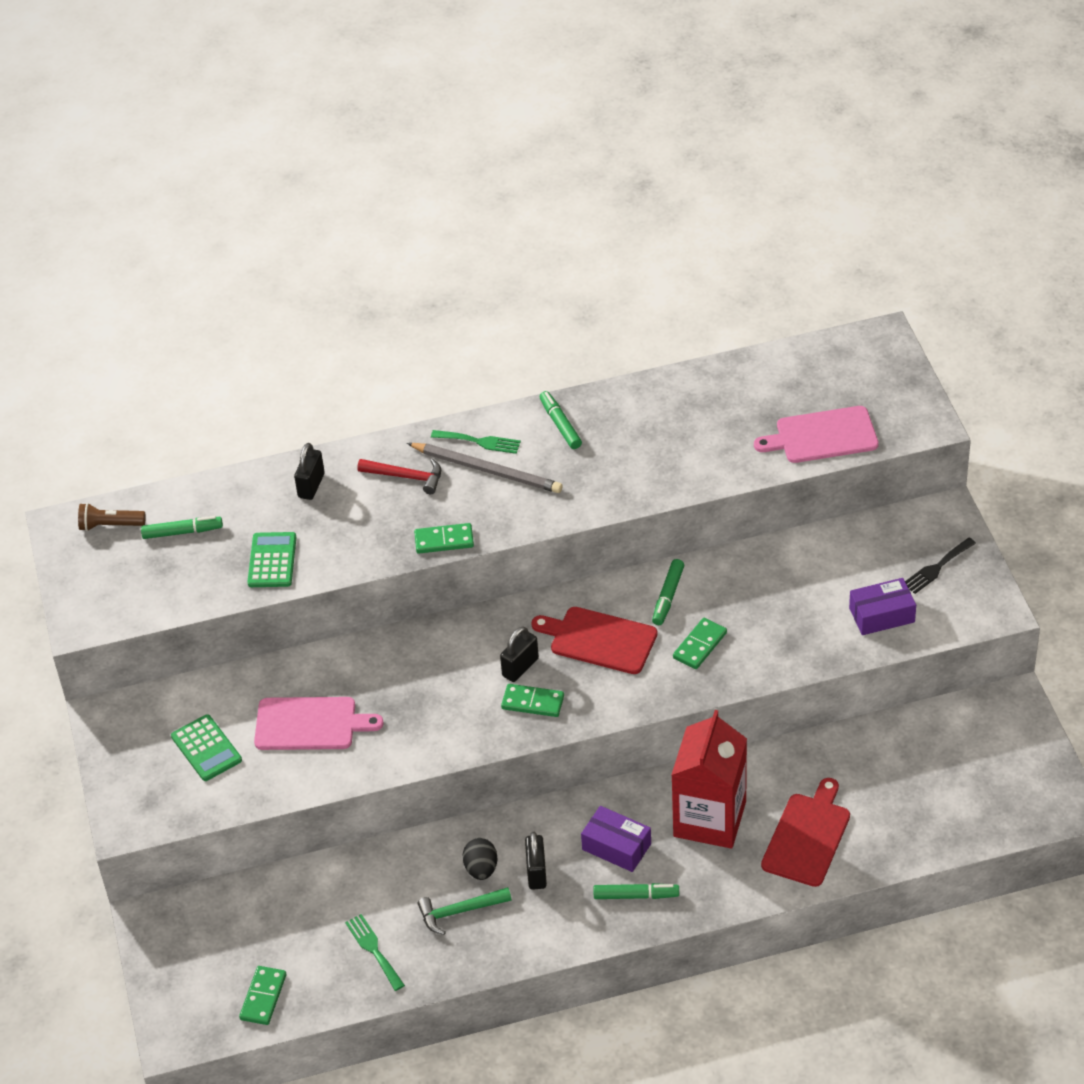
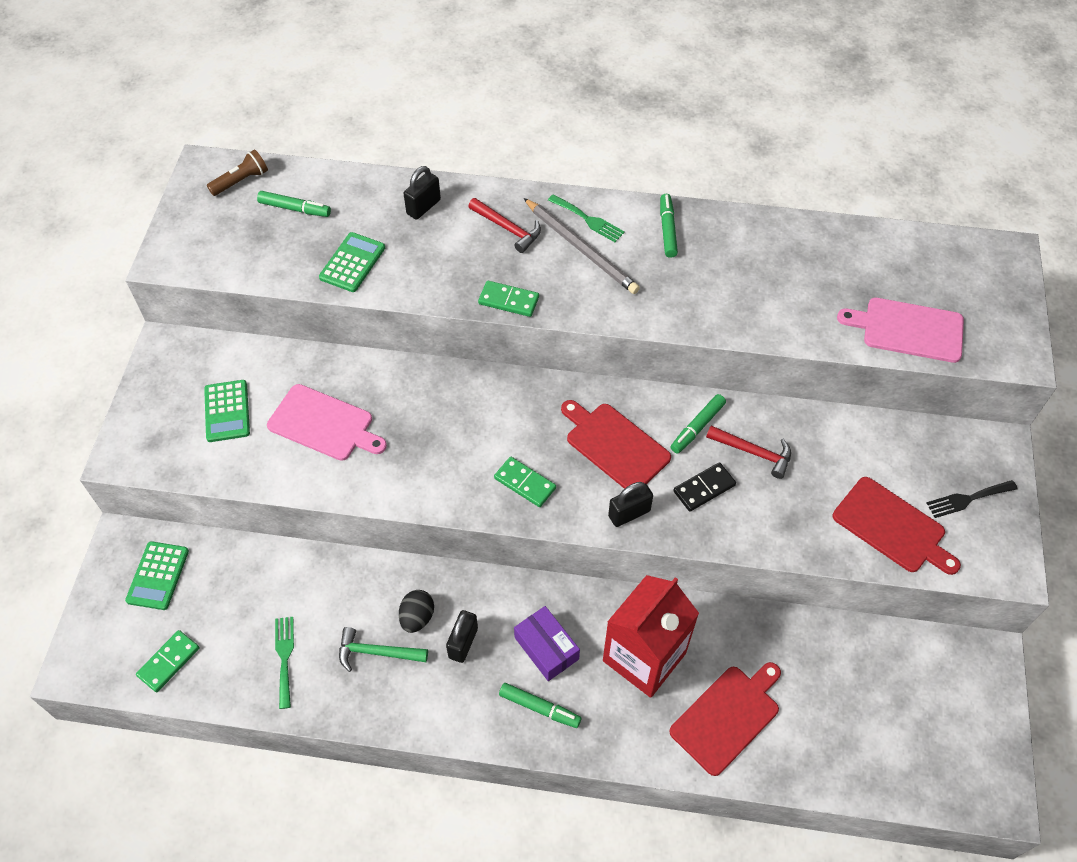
camera: 20 degrees right, 10 degrees up
brown flashlight [78,503,146,531] -> brown flashlight turned 120 degrees clockwise [207,149,268,196]
black padlock [500,626,539,682] -> black padlock moved to [608,482,653,527]
green domino [673,618,727,669] -> black domino [673,462,736,512]
purple box [849,578,916,635] -> red cutting board [833,477,961,575]
none -> green calculator [125,541,189,610]
none -> red hammer [706,426,791,479]

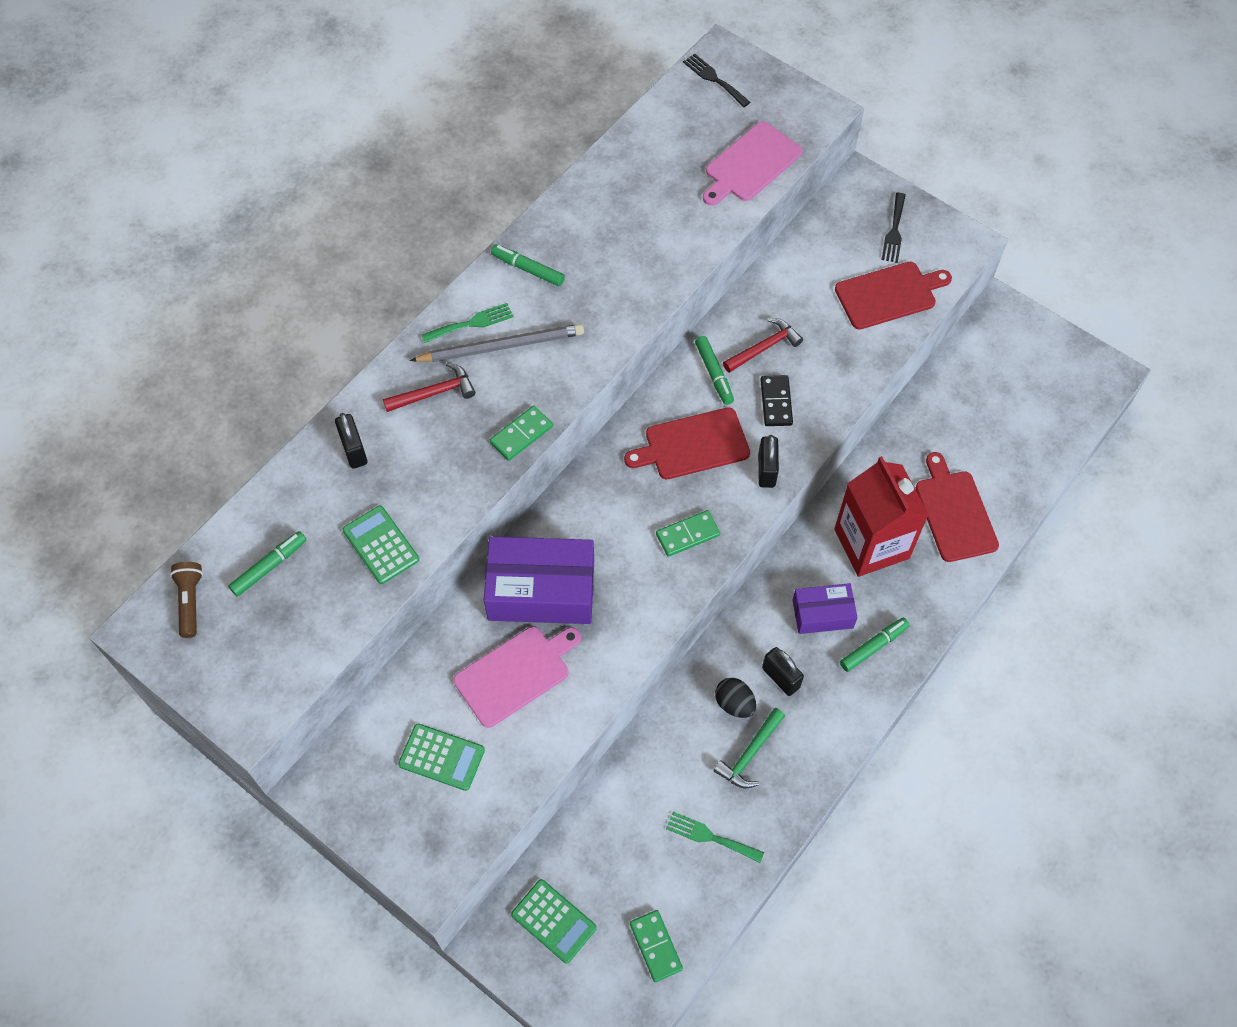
camera: 60 degrees left, 5 degrees up
none -> purple box [484,536,594,624]
none -> black fork [683,54,750,107]

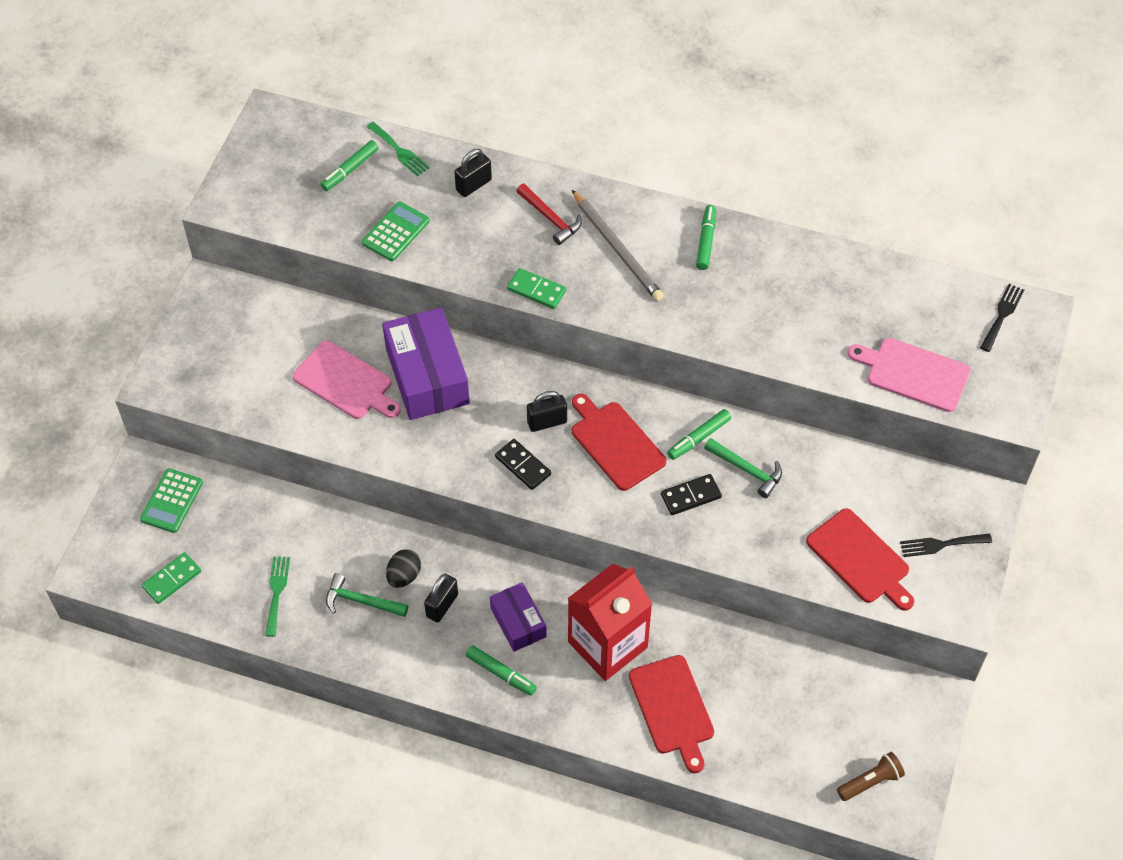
camera: 70 degrees right, 5 degrees down
brown flashlight [170,562,203,638] -> brown flashlight moved to [837,752,905,801]
green marker [228,531,306,597] -> green marker turned 105 degrees clockwise [320,140,379,191]
green calculator [398,723,485,791] -> none
green fork [422,303,513,343] -> green fork moved to [367,122,429,176]
green domino [656,510,720,557] -> black domino [495,439,551,490]
red hammer [723,318,803,373] -> green hammer [704,438,782,498]
black padlock [758,435,779,488] -> black padlock moved to [527,391,567,432]
red cutting board [916,452,999,562] -> red cutting board turned 105 degrees clockwise [629,655,714,773]

